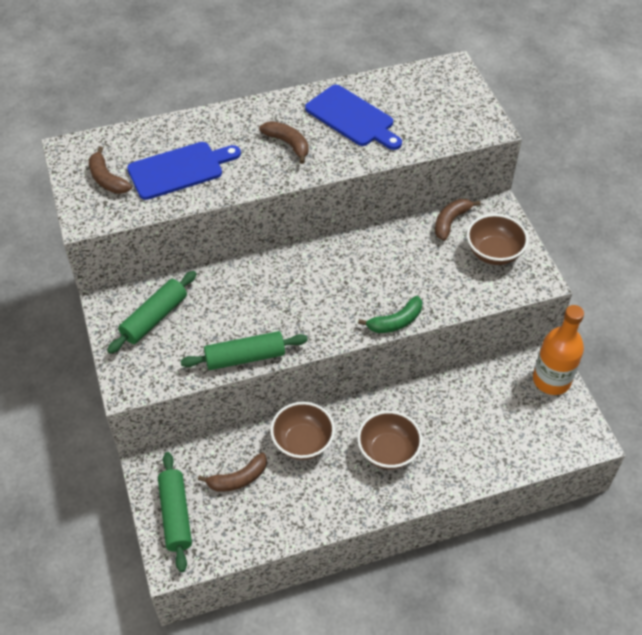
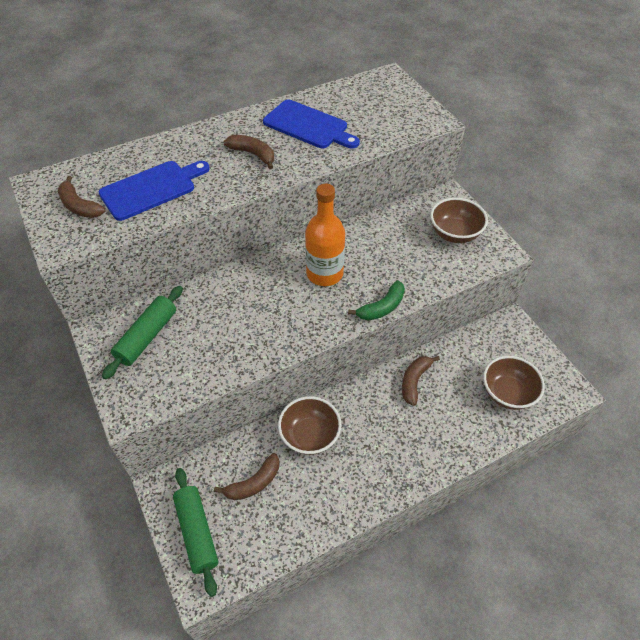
camera: 10 degrees left, 0 degrees up
green rolling pin [180,331,308,370] -> none
brown bowl [357,411,422,469] -> brown bowl moved to [483,356,545,410]
brown banana [435,199,481,241] -> brown banana moved to [402,356,440,406]
orange bottle [533,305,584,395] -> orange bottle moved to [305,184,345,286]

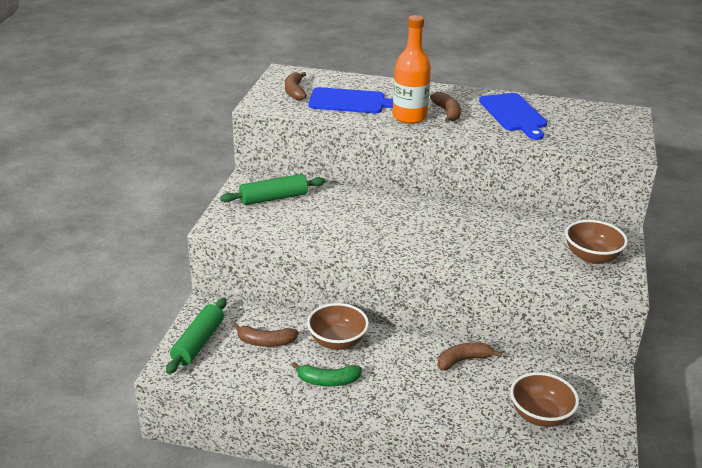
camera: 40 degrees right, 20 degrees down
orange bottle [305,184,345,286] -> orange bottle moved to [392,15,431,124]
green banana [348,280,405,320] -> green banana moved to [291,362,362,387]

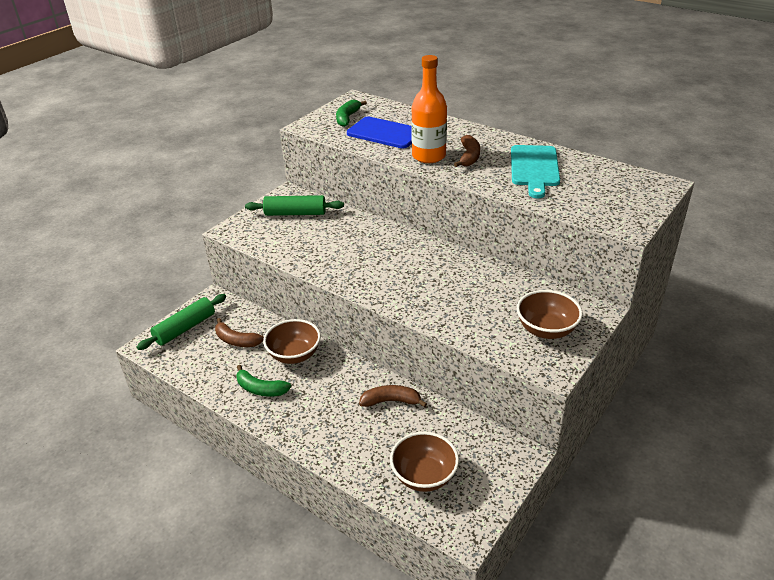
camera: 25 degrees right, 5 degrees up
brown banana [285,72,307,100] -> green banana [336,100,367,127]
blue cutting board [479,93,547,140] -> turquoise cutting board [511,145,560,198]

